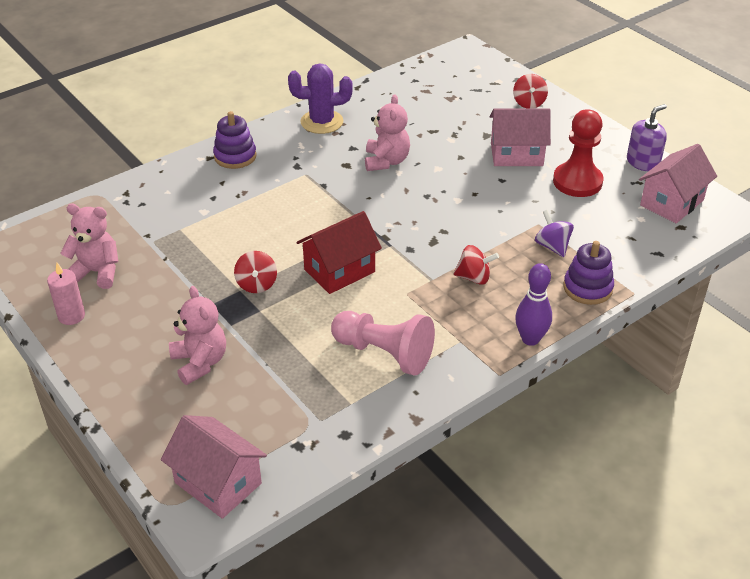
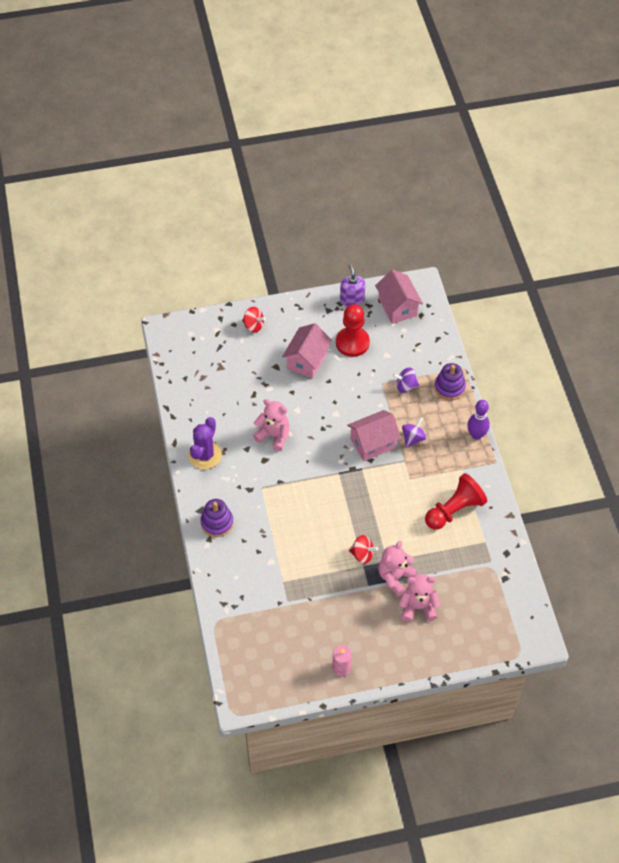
camera: 65 degrees left, 15 degrees up
pink teddy bear [60,204,118,289] -> pink teddy bear moved to [378,541,417,596]
pink house [161,415,267,519] -> pink house moved to [347,410,401,461]
red house [296,211,382,294] -> none
pink pawn [331,311,435,376] -> red pawn [425,473,487,530]
red spinning top [453,245,499,285] -> purple spinning top [402,417,427,448]

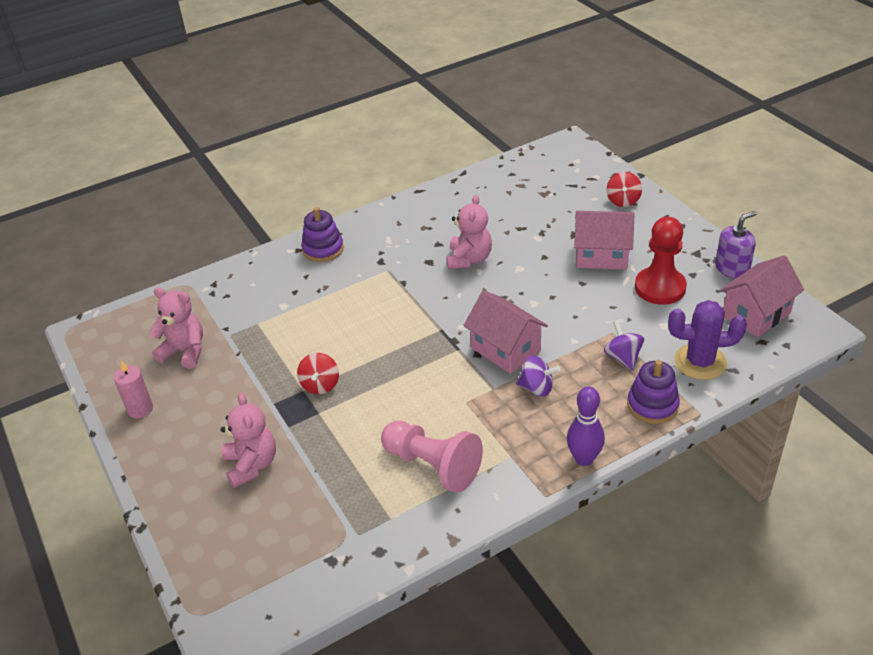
camera: 75 degrees right, 15 degrees down
purple cactus [188,417,222,469] -> purple cactus moved to [668,300,747,380]
pink teddy bear [378,541,417,596] -> pink teddy bear moved to [149,287,203,369]
red pawn [425,473,487,530] -> pink pawn [381,421,483,493]

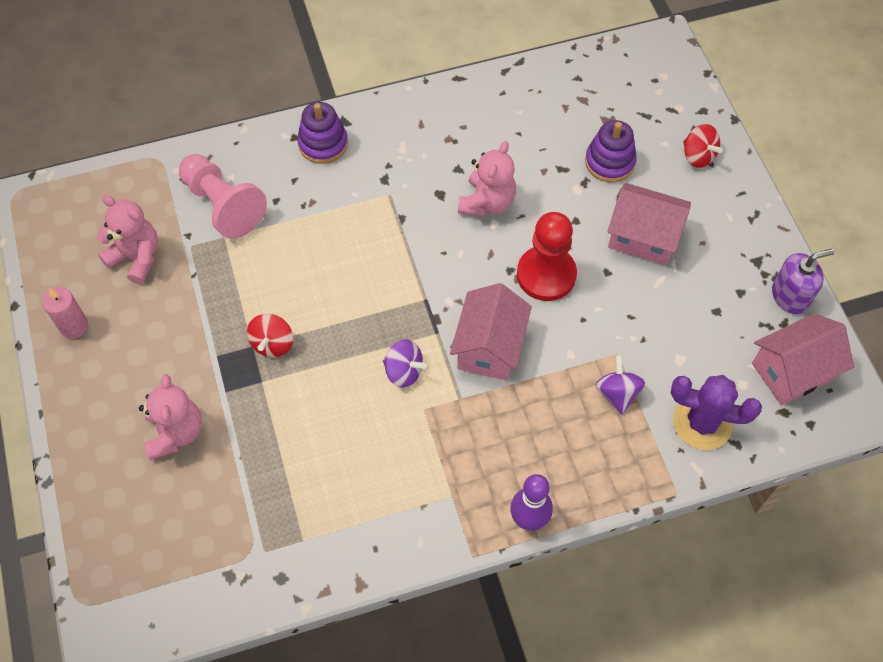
camera: 10 degrees right, 20 degrees up
pink pawn [381,421,483,493] -> pink pawn moved to [179,154,267,239]
pink house [463,291,548,374] -> pink house turned 45 degrees clockwise [450,283,532,380]
purple spinning top [516,355,561,397] -> purple spinning top moved to [383,339,427,388]
red spinning top [607,172,642,207] -> red spinning top turned 60 degrees counterclockwise [683,124,723,168]
purple stacking toy [627,360,680,424] -> purple stacking toy moved to [585,120,637,182]
red pawn [635,217,687,305] -> red pawn moved to [517,212,577,301]

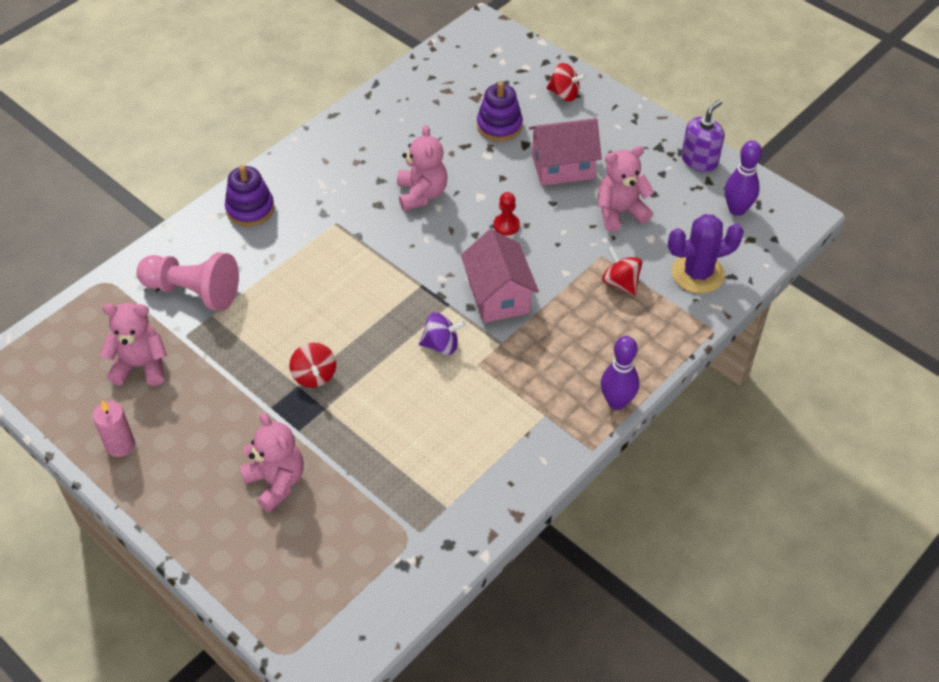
camera: 30 degrees left, 10 degrees down
red pawn [517,212,577,301] -> red pawn [494,192,520,235], size x0.48
purple spinning top [596,355,645,415] -> red spinning top [602,246,642,296]
pink house [752,313,854,405] -> purple bowling pin [725,141,762,216]
none -> pink teddy bear [598,146,654,232]

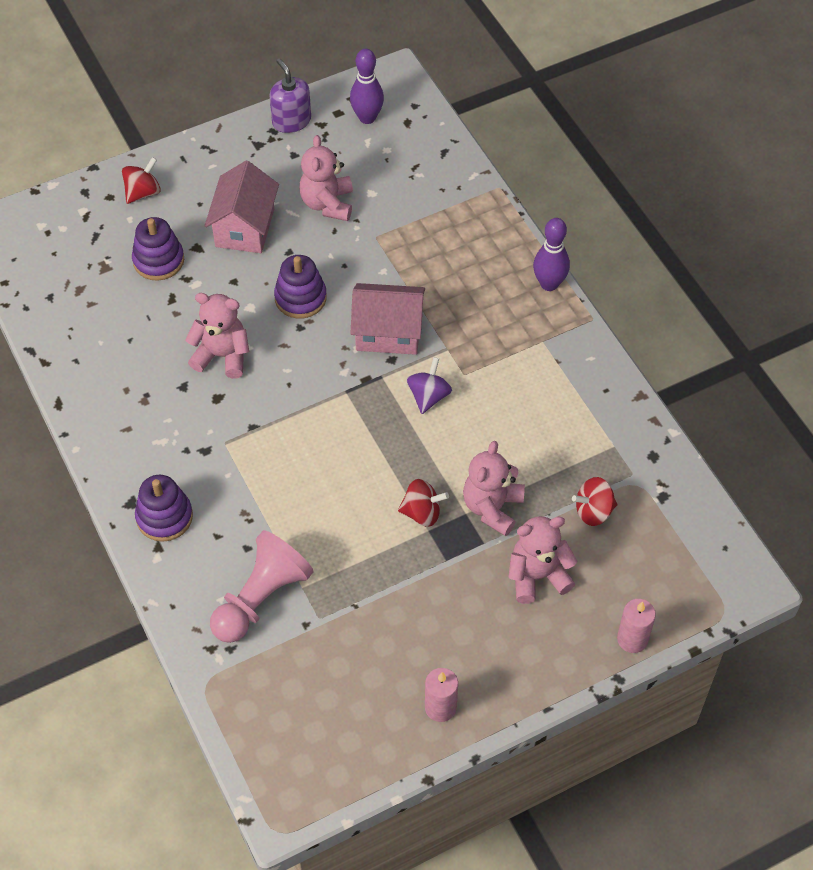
camera: 70 degrees left, 5 degrees up
pink teddy bear [100,303,167,386] -> pink teddy bear moved to [463,441,525,536]
red pawn [494,192,520,235] -> purple stacking toy [274,255,327,319]
red spinning top [602,246,642,296] -> red spinning top moved to [572,477,617,526]
purple cactus [668,214,744,294] -> none
none -> pink candle [617,599,656,653]

